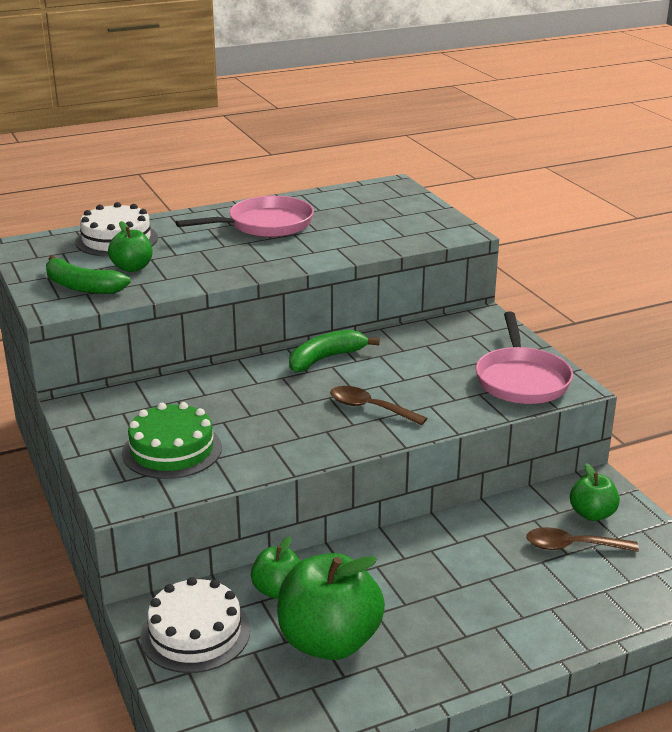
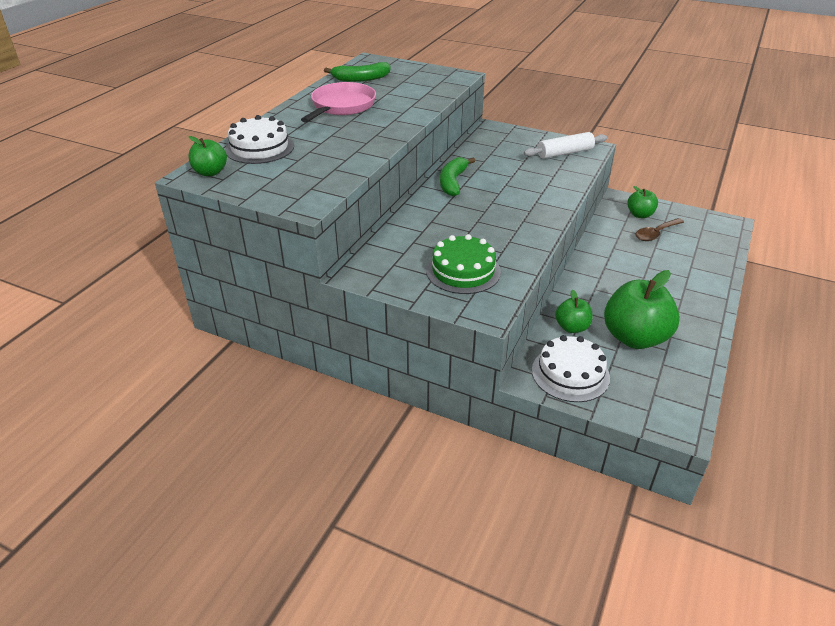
camera: 40 degrees left, 10 degrees up
green banana [46,255,130,294] -> green banana moved to [324,62,390,82]
green apple [108,221,152,272] -> green apple moved to [188,136,227,176]
brown spoon [330,386,427,426] -> none
pink pan [476,312,573,404] -> white rolling pin [524,132,607,159]

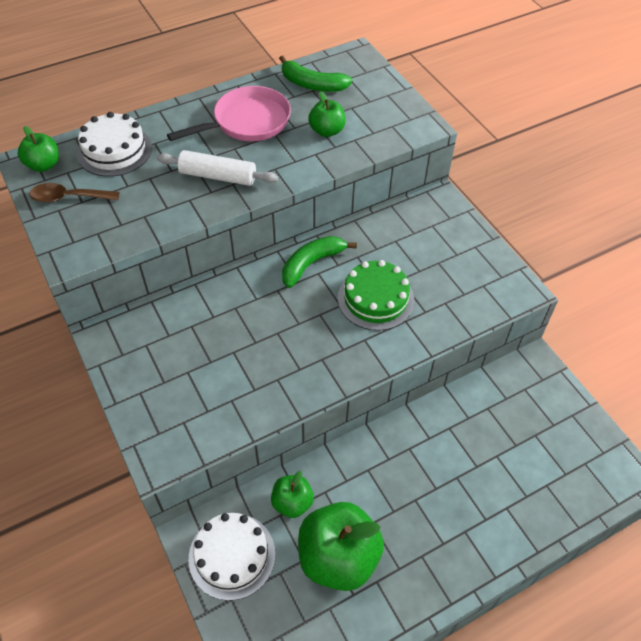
camera: 35 degrees right, 15 degrees up
green cake [426,234,501,294] -> green cake moved to [338,260,414,331]
white rolling pin [524,132,607,159] -> white rolling pin moved to [157,150,278,186]
green apple [627,186,658,218] -> green apple moved to [308,92,346,137]
brown spoon [636,218,684,241] -> brown spoon moved to [29,183,120,203]

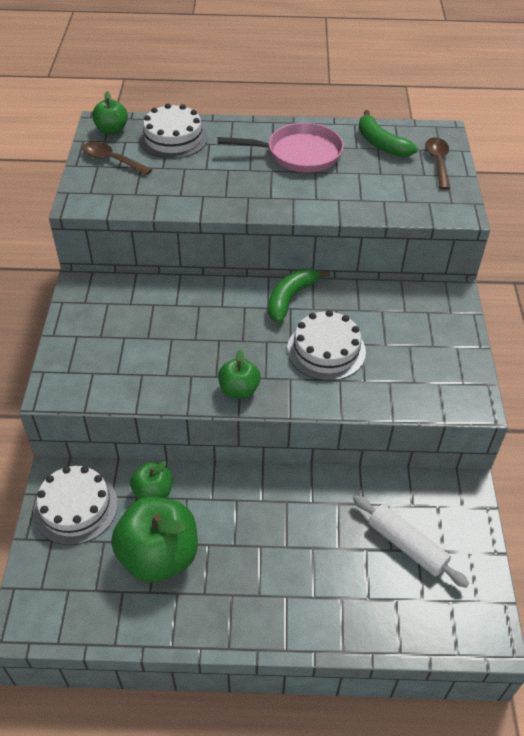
camera: 30 degrees right, 5 degrees down
white rolling pin [157,150,278,186] -> white rolling pin moved to [353,495,469,588]
green banana [282,236,357,288] -> green banana turned 45 degrees counterclockwise [268,268,330,323]
green apple [308,92,346,137] -> green apple moved to [218,349,261,399]
green cake [338,260,414,331] -> white cake [287,310,366,381]
none -> brown spoon [425,137,450,190]

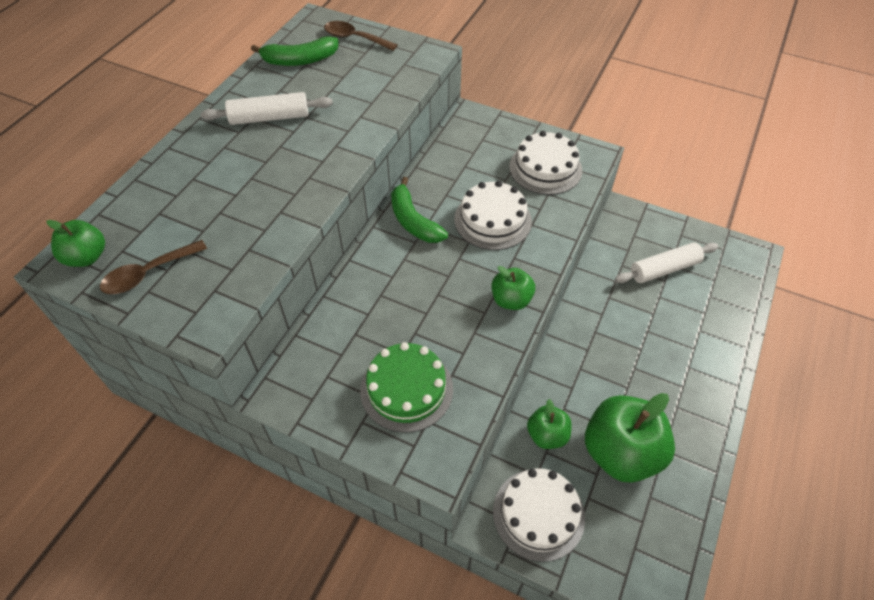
camera: 65 degrees left, 5 degrees up
white cake [139,103,208,159] -> white cake moved to [509,131,582,195]
pink pan [217,123,344,173] -> white rolling pin [201,92,333,125]
none -> green cake [360,342,453,433]

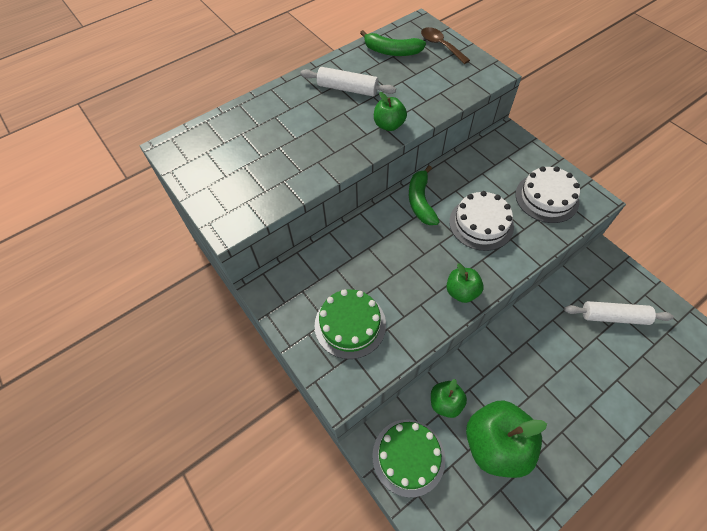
camera: 30 degrees right, 5 degrees up
green apple [47,220,105,267] -> green apple moved to [374,92,407,131]
brown spoon [100,240,207,294] -> none
white cake [493,468,585,562] -> green cake [372,420,445,498]

